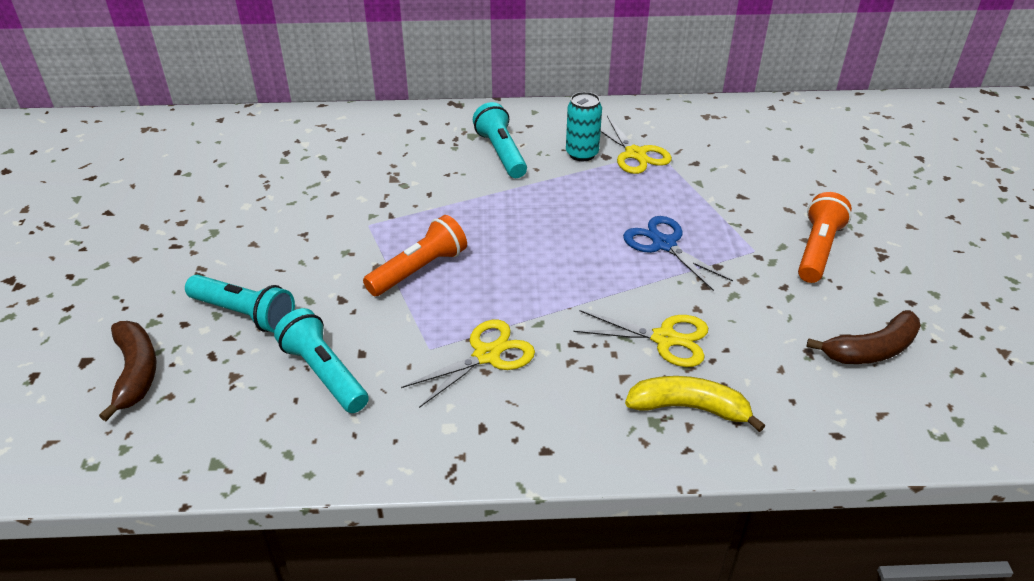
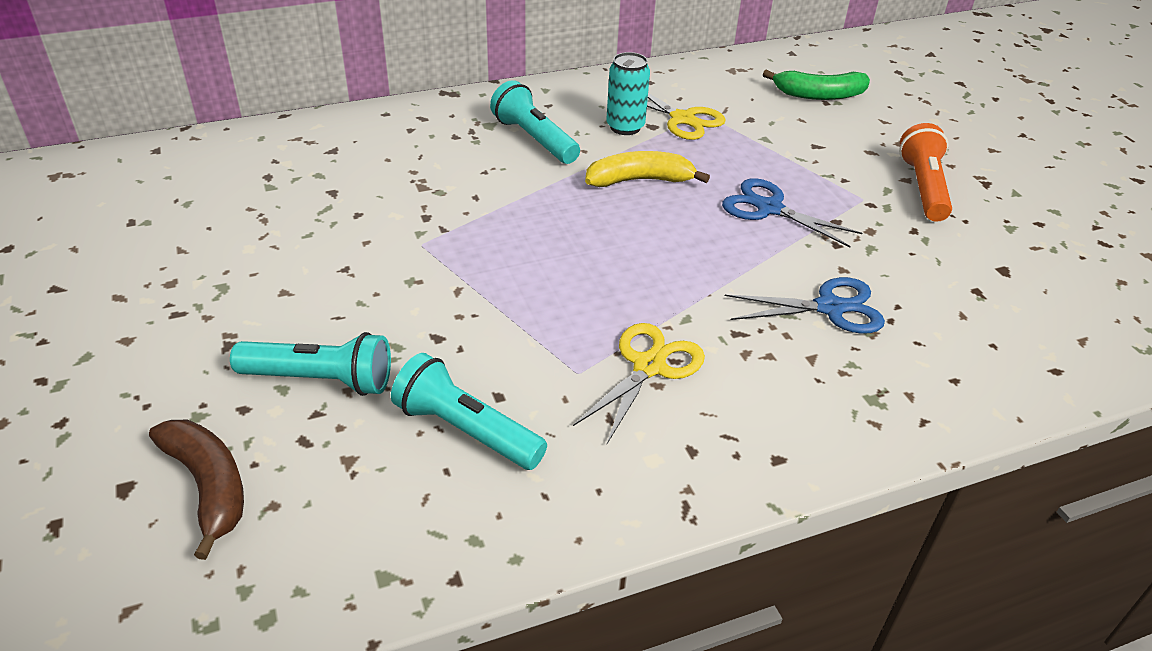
camera: 20 degrees left, 0 degrees up
orange flashlight [363,215,467,296] -> none
yellow scissors [573,310,708,367] -> blue scissors [725,277,885,334]
yellow banana [625,376,765,432] -> yellow banana moved to [585,151,710,187]
brown banana [806,310,921,364] -> none
none -> green banana [763,69,870,100]

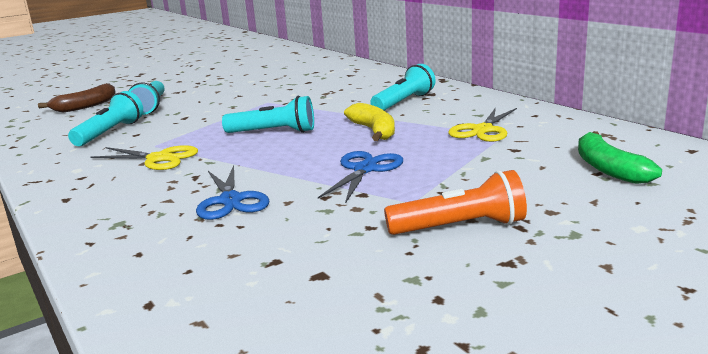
camera: 80 degrees right, 20 degrees down
turquoise can [606,52,650,135] -> none
none -> turquoise flashlight [222,96,314,133]

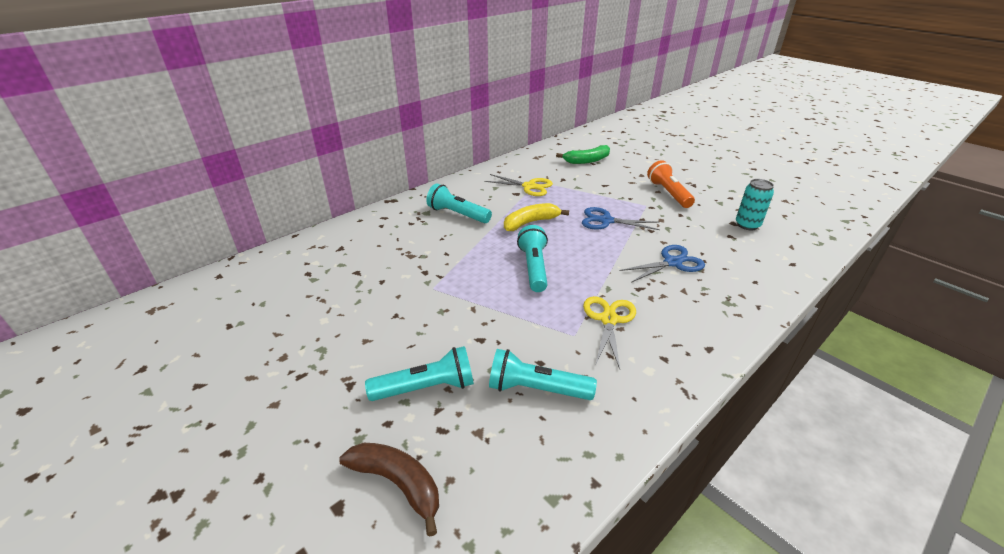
camera: 100 degrees left, 15 degrees up
none -> turquoise can [736,179,774,230]

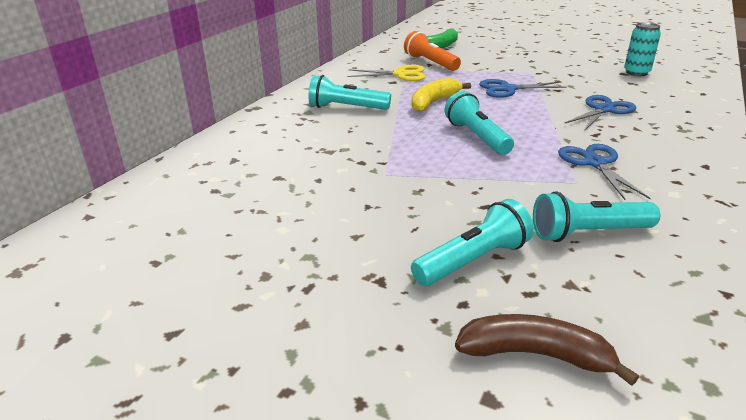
camera: 20 degrees left, 5 degrees down
yellow scissors [583,296,636,369] -> blue scissors [558,144,651,200]
orange flashlight [647,160,695,208] -> orange flashlight moved to [404,31,461,71]

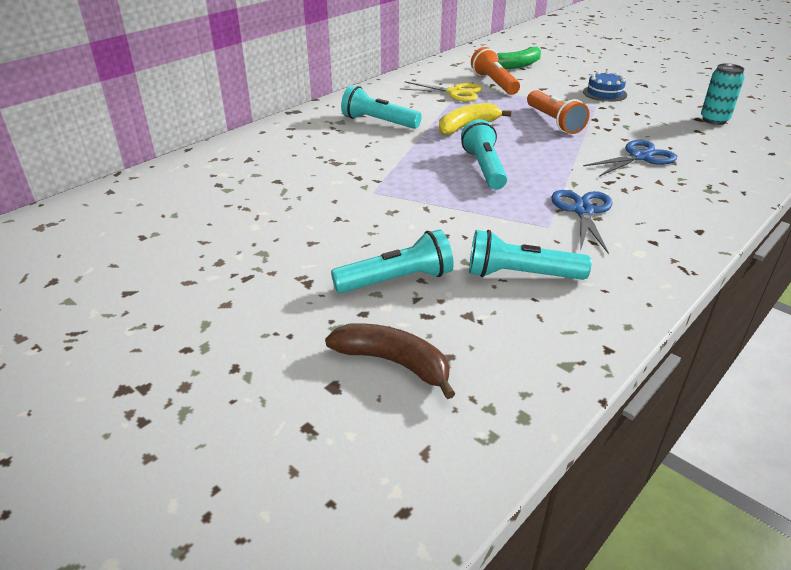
camera: 15 degrees right, 5 degrees up
blue scissors [479,79,567,98] -> orange flashlight [527,90,590,134]
none -> blue cake [583,71,627,102]

